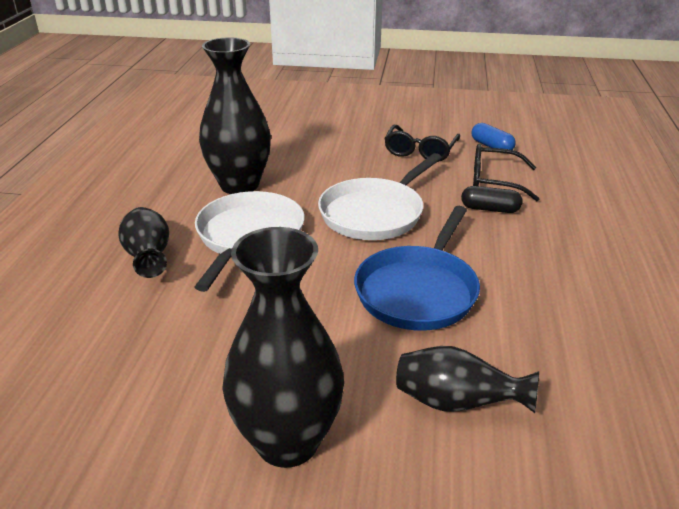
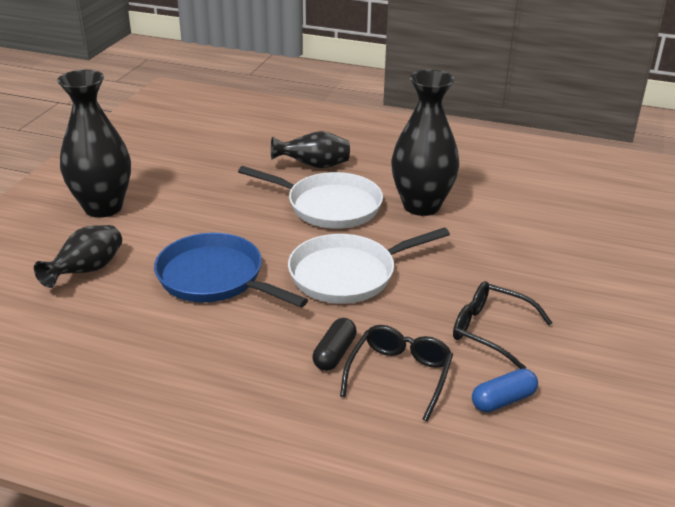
camera: 100 degrees right, 0 degrees up
white pan [318,153,442,240] -> white pan turned 75 degrees counterclockwise [288,227,450,304]

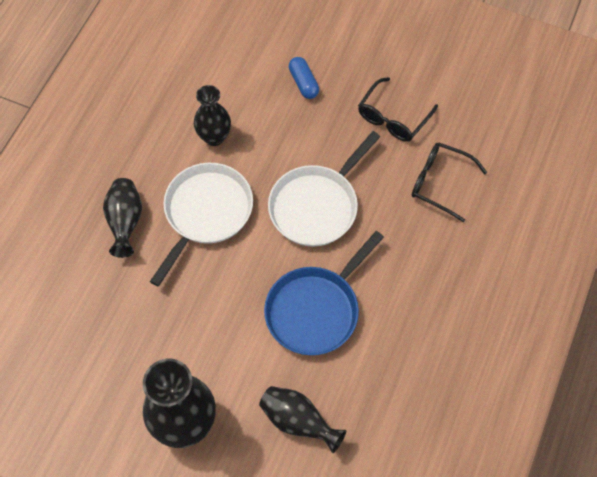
camera: 85 degrees left, 30 degrees up
white pan [288,227,450,304] -> white pan turned 60 degrees clockwise [268,131,380,247]
black capsule [312,318,357,371] -> none
black vase [391,70,459,216] -> black vase [194,85,231,146], size x0.60
blue capsule [472,368,538,412] -> blue capsule moved to [289,57,319,99]

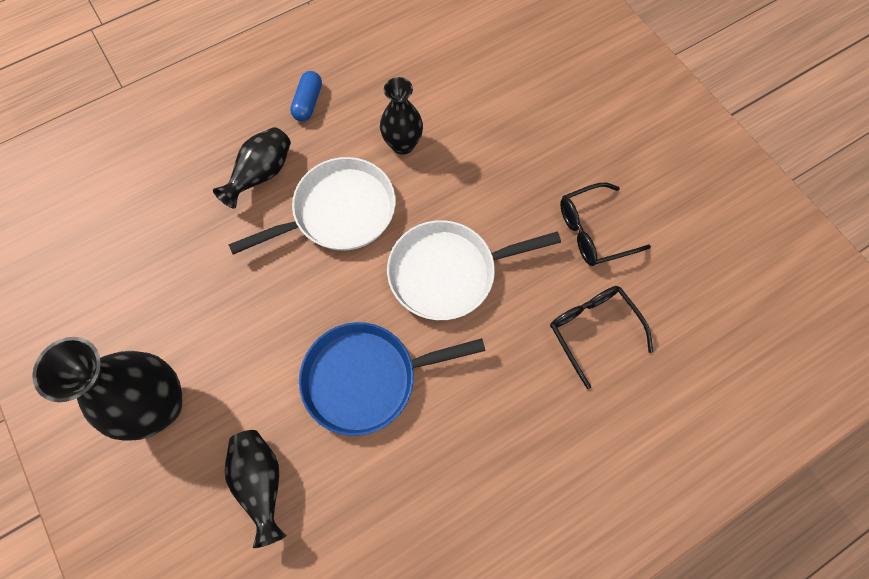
camera: 35 degrees right, 5 degrees up
blue capsule [289,57,319,99] -> blue capsule moved to [290,71,322,121]

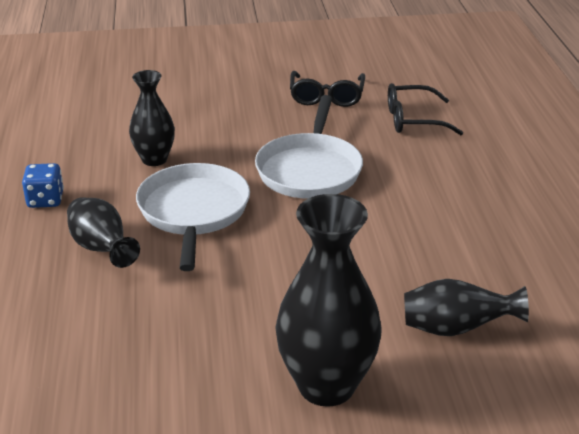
camera: 65 degrees left, 35 degrees down
blue capsule [290,71,322,121] -> blue dice [22,163,64,208]
blue pan [299,322,486,436] -> none

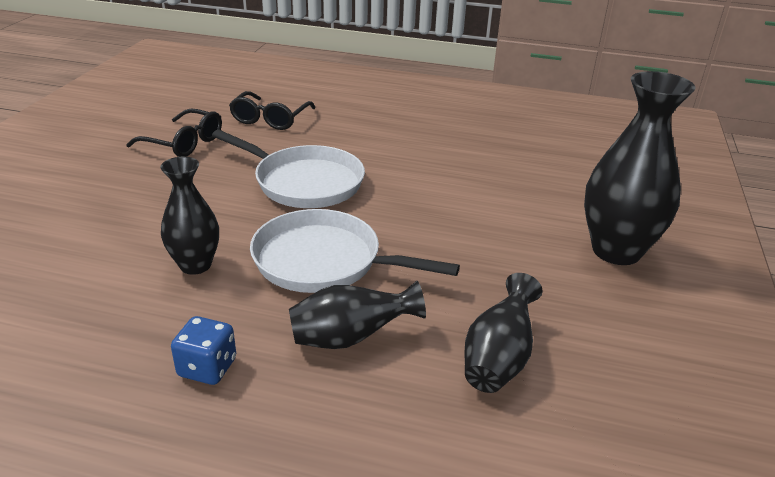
camera: 70 degrees left, 0 degrees up
black vase [404,279,529,336] -> black vase moved to [464,273,543,393]

